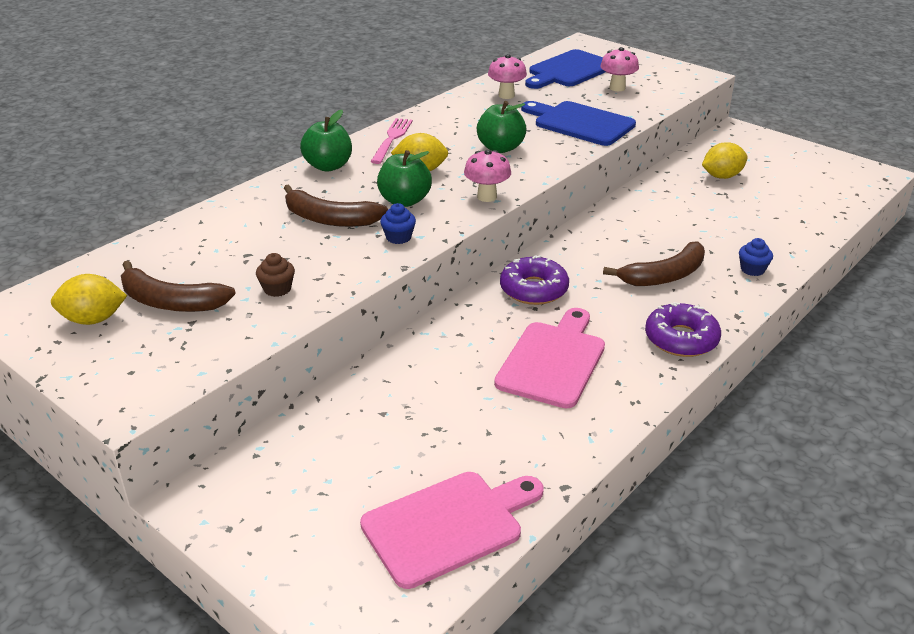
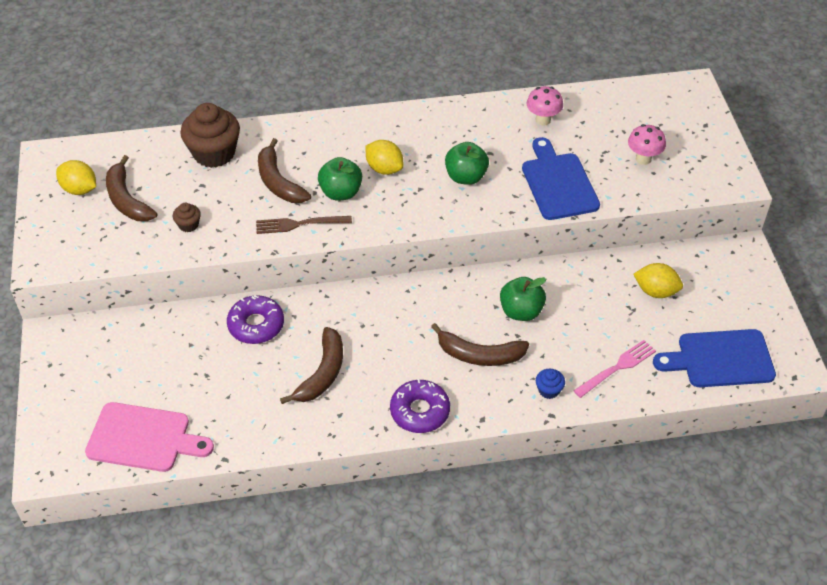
camera: 40 degrees right, 15 degrees up
green apple [300,110,352,172] -> green apple moved to [500,277,546,321]
pink fork [370,118,413,164] -> pink fork moved to [573,340,656,398]
blue cupcake [380,203,416,244] -> brown fork [256,216,352,234]
pink mushroom [464,150,511,202] -> none
pink cutting board [494,308,605,408] -> brown banana [280,327,343,404]
purple donut [500,255,569,305] -> purple donut moved to [227,295,284,344]
blue cutting board [525,49,605,89] -> blue cutting board moved to [653,329,776,387]
none -> brown cupcake [180,103,240,168]

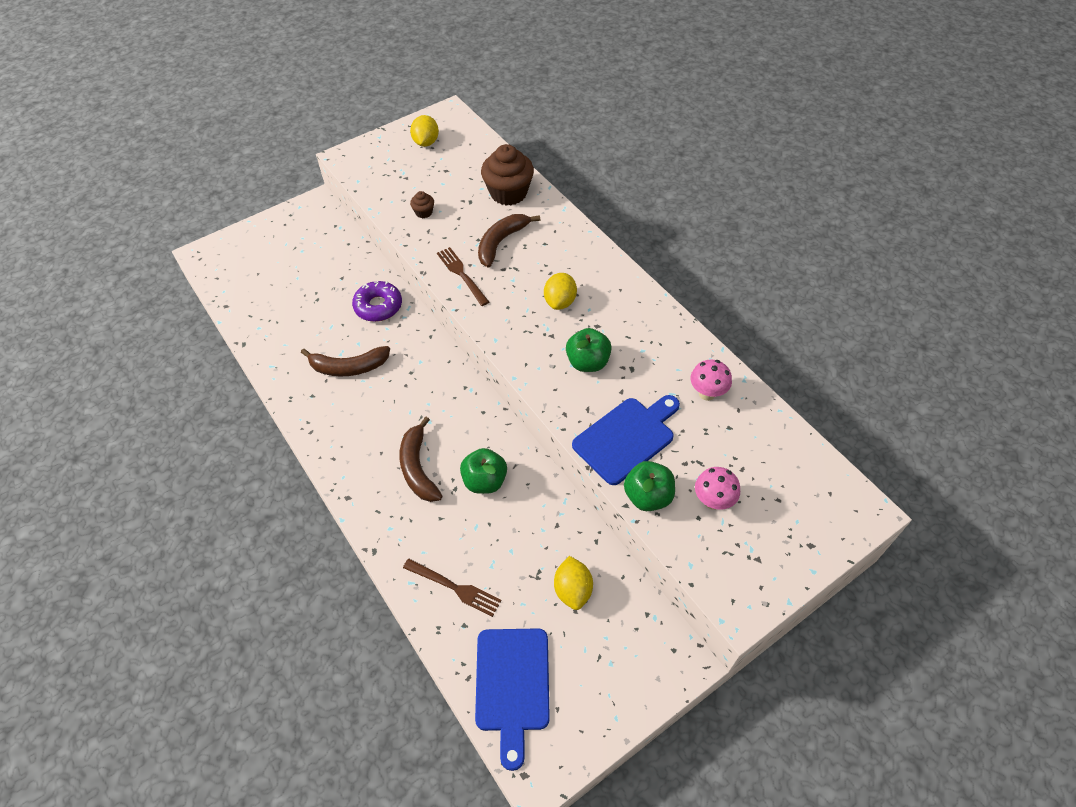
camera: 65 degrees right, 5 degrees up
pink cutting board [85,402,214,472] -> none
brown banana [106,155,157,221] -> none
green apple [318,157,362,200] -> green apple moved to [624,461,675,511]
purple donut [390,379,450,433] -> none
blue cupcake [536,369,565,399] -> none
pink fork [573,340,656,398] -> brown fork [403,559,502,617]
blue cutting board [653,329,776,387] -> blue cutting board turned 150 degrees counterclockwise [475,628,550,771]

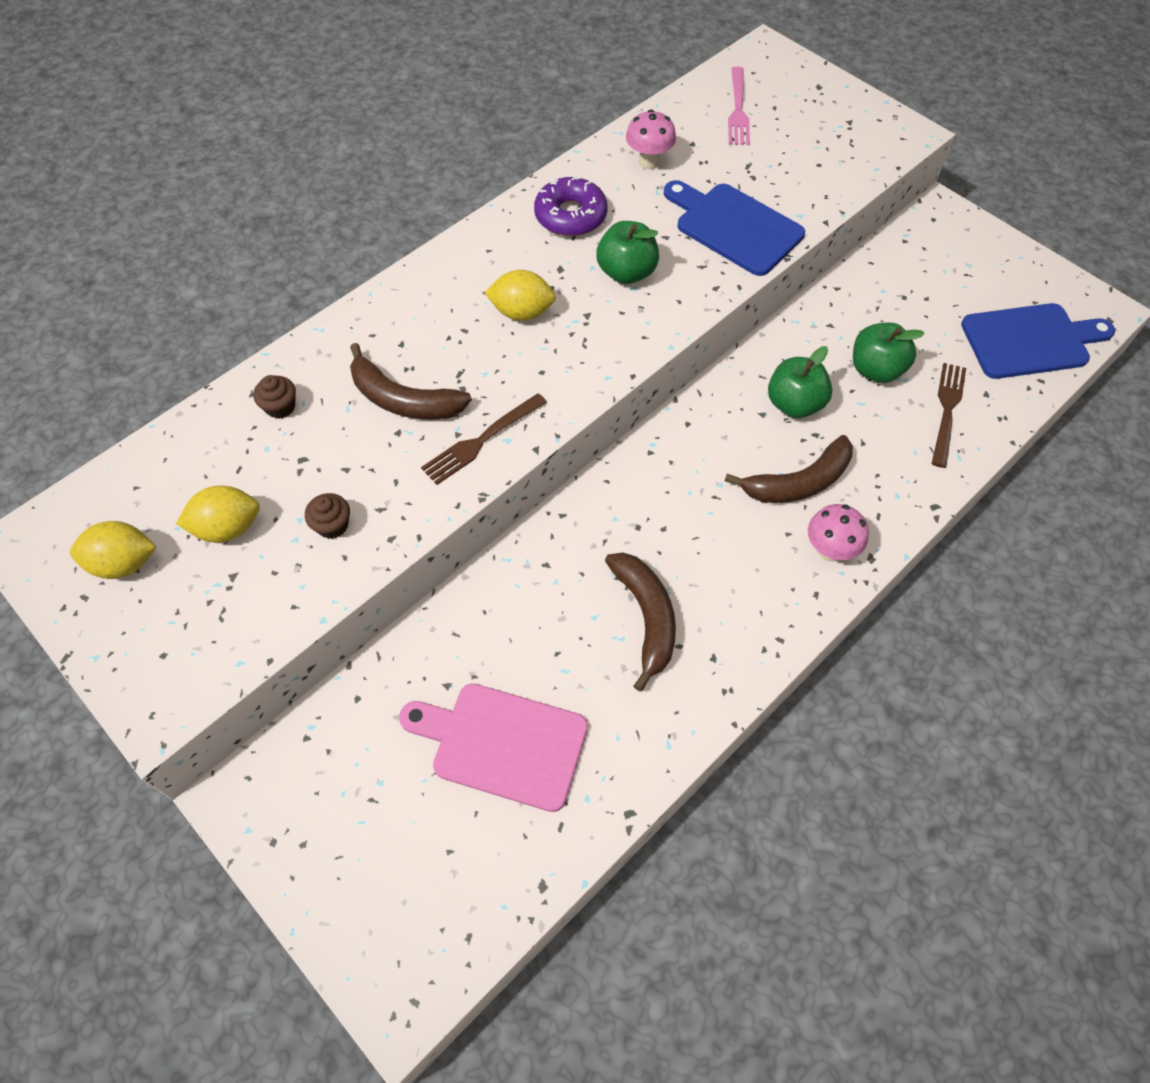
camera: 100 degrees left, 5 degrees up
purple donut [352,281,402,322] -> purple donut moved to [534,176,608,236]
brown cupcake [481,144,534,205] -> brown cupcake [253,375,296,419], size x0.45
yellow lemon [554,556,593,610] -> yellow lemon moved to [176,486,260,543]
green apple [624,461,675,511] -> green apple moved to [853,323,925,383]
pink mushroom [695,467,740,510] -> pink mushroom moved to [808,504,869,561]
none -> pink cutting board [399,683,588,812]
none -> pink fork [728,66,750,145]

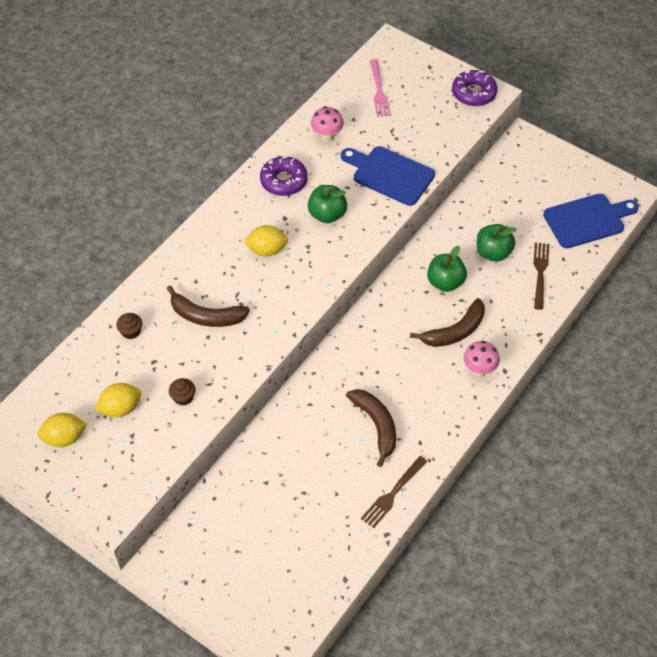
camera: 10 degrees left, 5 degrees down
pink cutting board [399,683,588,812] -> none
brown fork [421,393,547,485] -> brown fork moved to [361,456,427,528]
none -> purple donut [452,70,498,106]

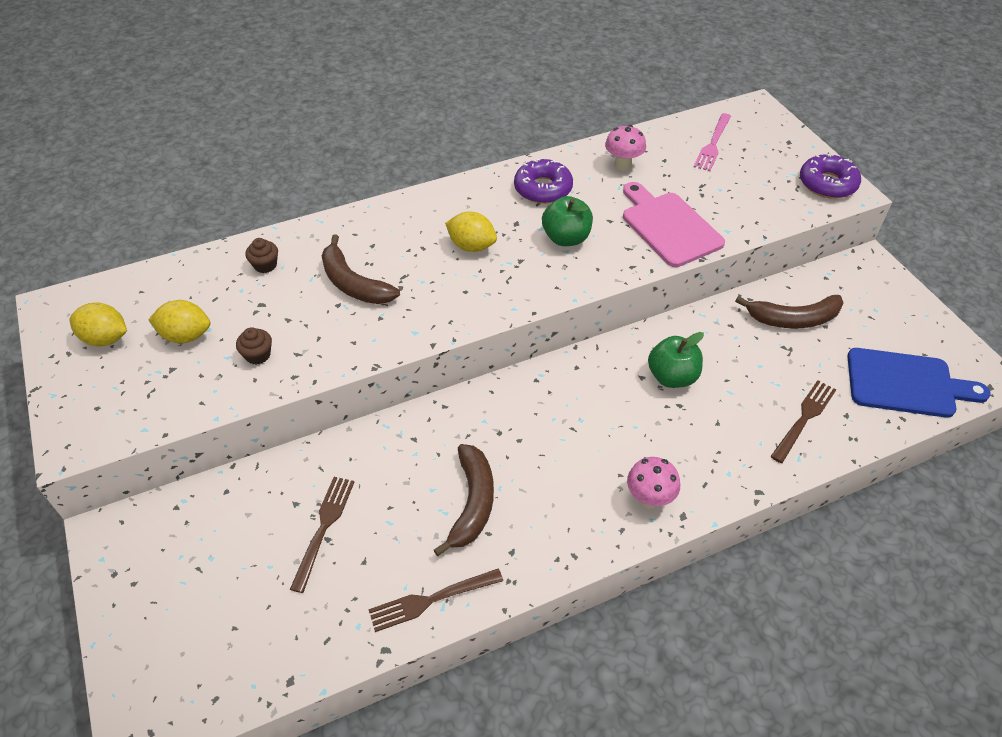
camera: 30 degrees right, 5 degrees down
blue cutting board [341,146,435,206] -> pink cutting board [623,182,725,267]
brown banana [410,298,485,347] -> brown banana moved to [735,295,843,329]
green apple [477,224,517,262] -> none
none -> brown fork [290,477,354,593]

